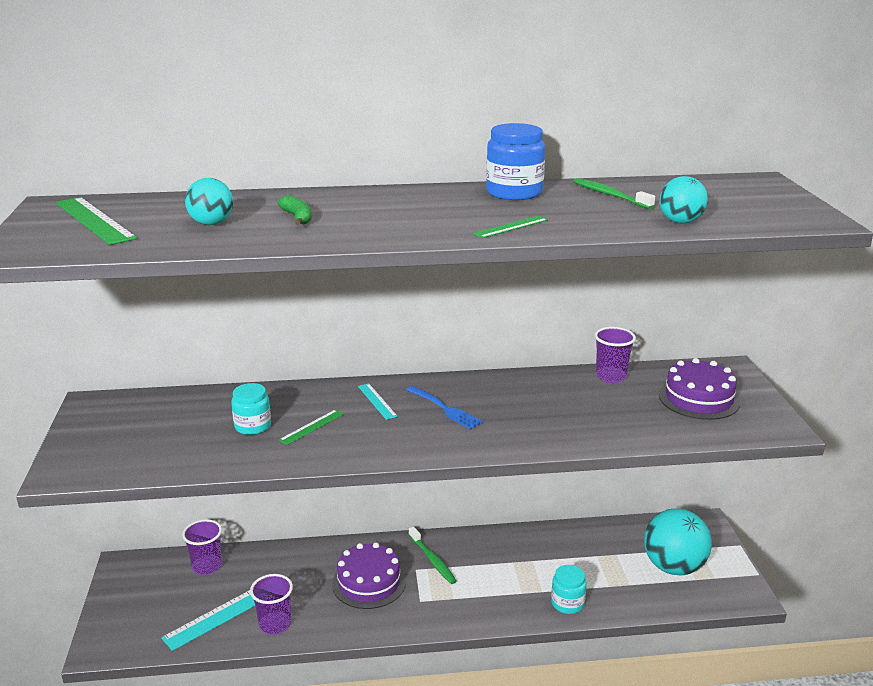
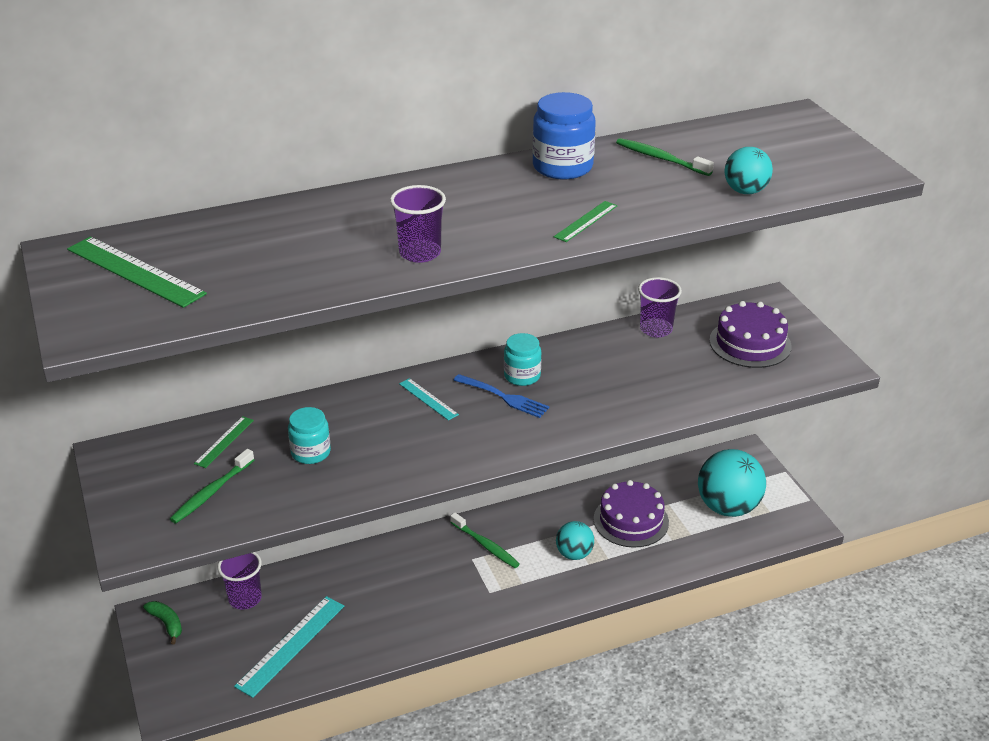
camera: 15 degrees left, 10 degrees up
turquoise ball [185,178,233,225] -> turquoise ball moved to [556,521,594,560]
purple cup [250,574,293,635] -> purple cup moved to [390,185,446,263]
green banana [277,195,312,225] -> green banana moved to [143,601,182,645]
green ruler [279,409,344,445] -> green ruler moved to [194,416,254,468]
purple cake [332,542,406,609] -> purple cake moved to [594,480,669,548]
turquoise jar [551,565,587,614] -> turquoise jar moved to [504,333,541,386]
none -> green toothbrush [170,449,254,523]

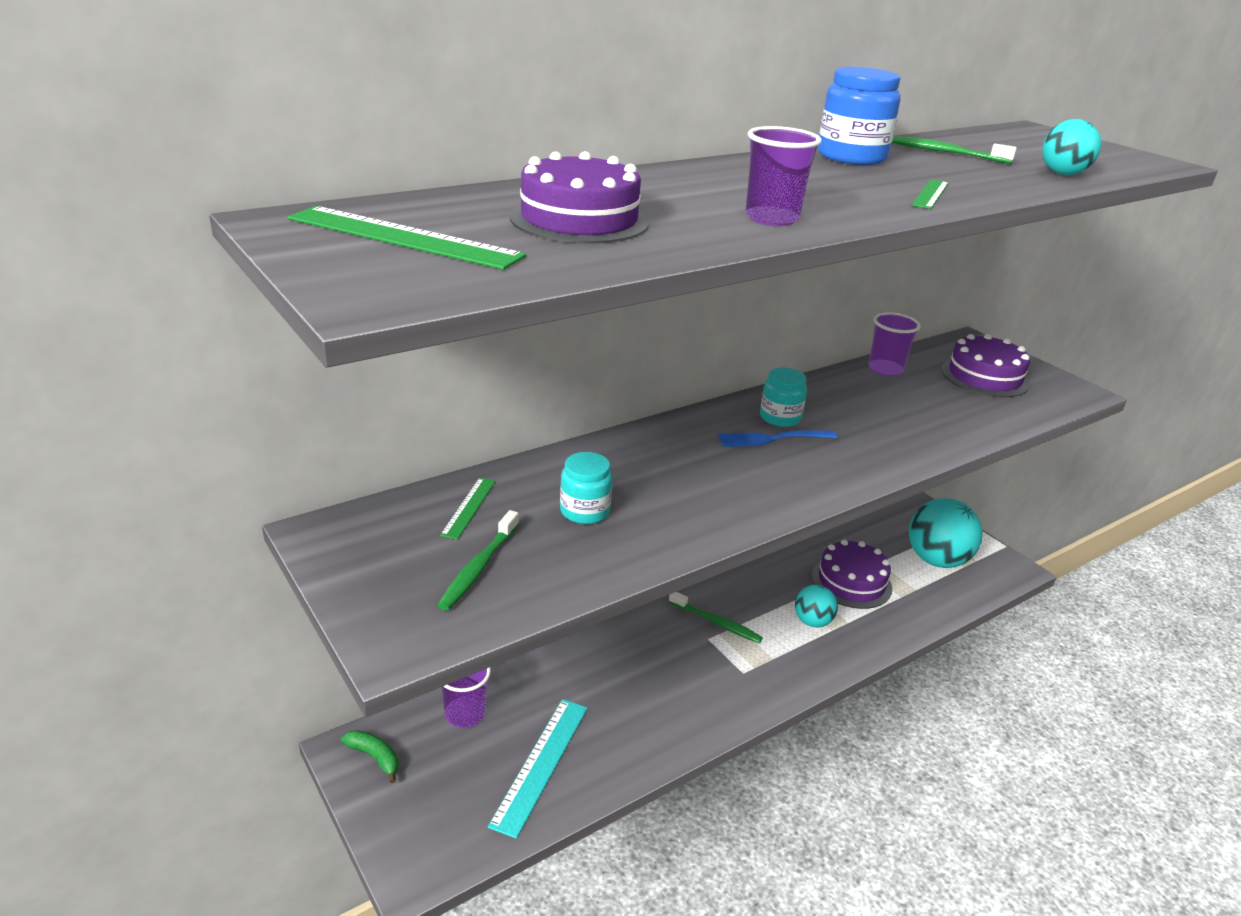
camera: 15 degrees left, 5 degrees down
turquoise ruler [399,378,459,421] -> none
blue fork [453,374,549,418] -> blue fork turned 150 degrees clockwise [718,430,837,447]
none -> purple cake [509,151,649,244]

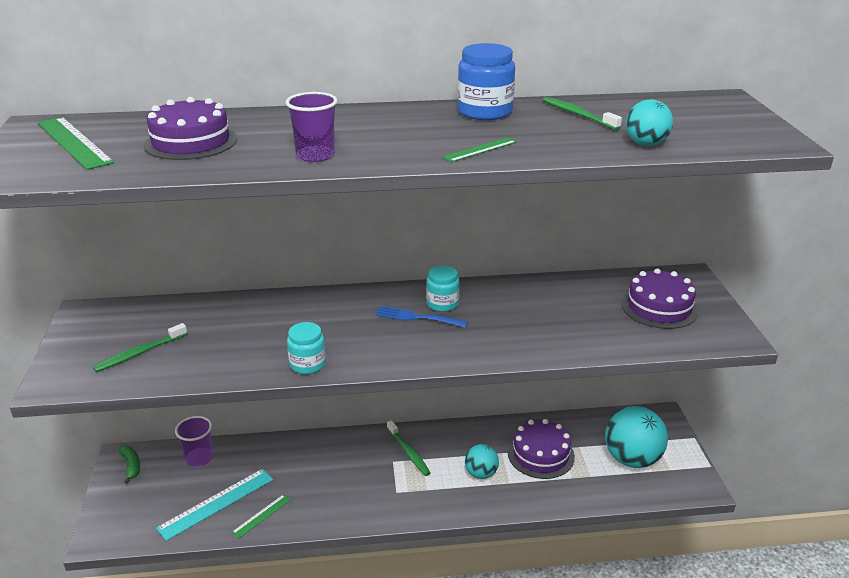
camera: 30 degrees right, 0 degrees up
green ruler [440,478,496,540] -> green ruler moved to [232,494,291,538]
turquoise jar [560,452,613,524] -> turquoise jar moved to [287,322,326,374]
purple cup [869,312,921,376] -> none

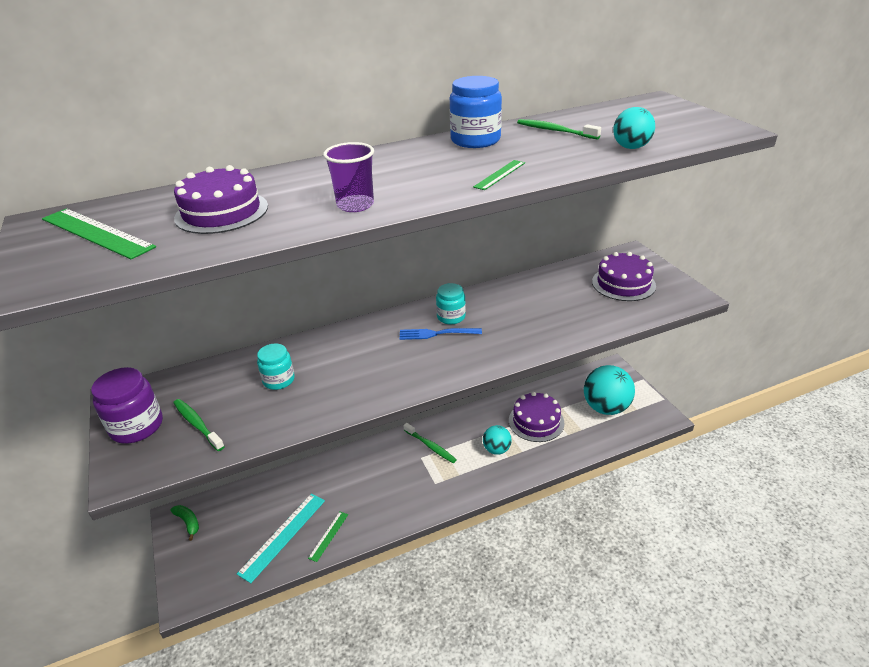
camera: 15 degrees left, 5 degrees up
green toothbrush [93,323,187,372] -> green toothbrush turned 105 degrees clockwise [173,399,225,451]
purple cup [175,416,213,467] -> none
turquoise jar [287,322,326,374] -> turquoise jar moved to [257,343,295,390]
none -> purple jar [91,367,163,443]

